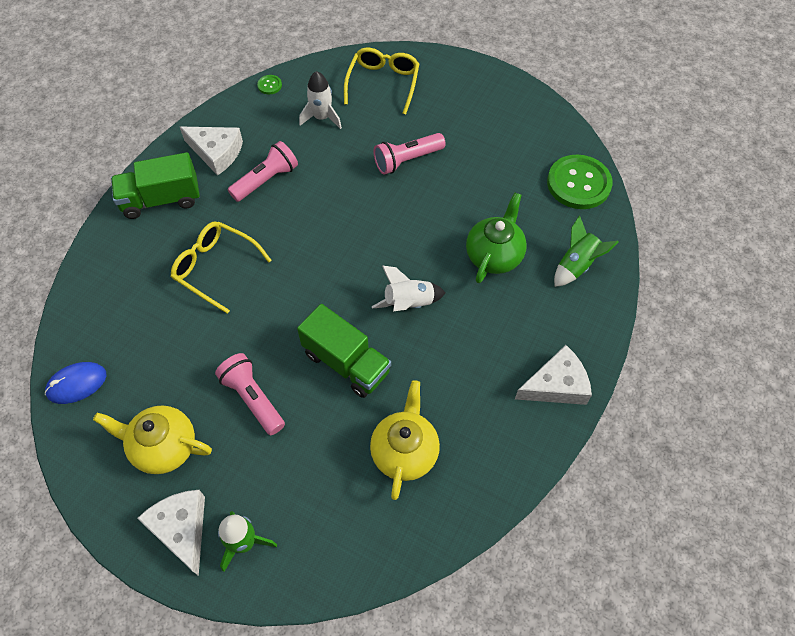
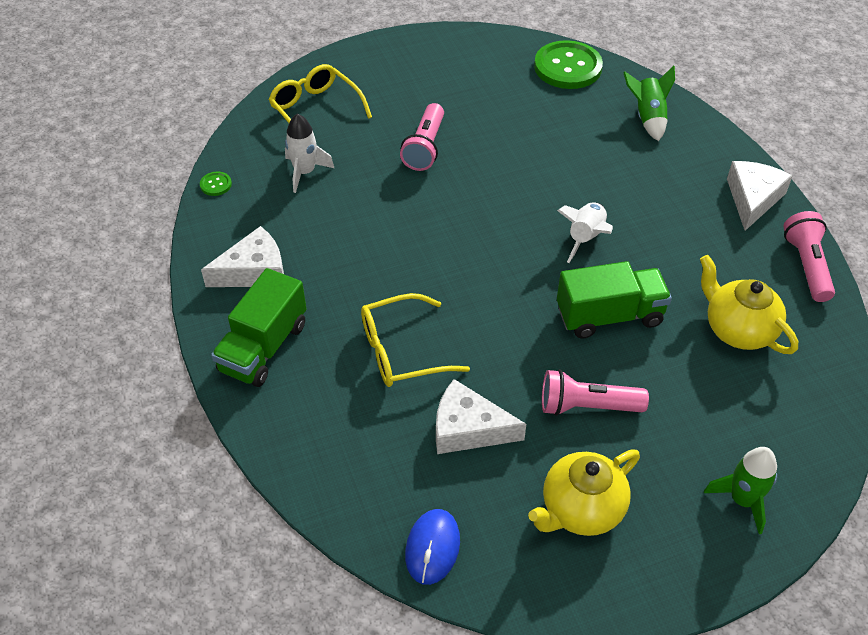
camera: 50 degrees left, 10 degrees down
white cheese [137,490,205,576] -> white cheese moved to [436,379,526,454]
pink flashlight [228,141,298,202] -> pink flashlight moved to [784,211,835,302]
green teapot [466,193,527,283] -> none

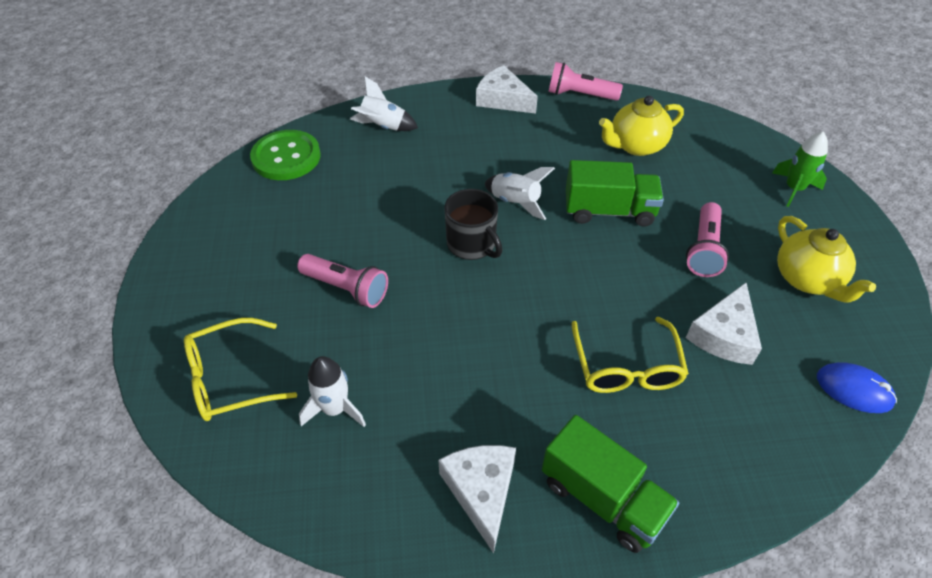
camera: 75 degrees left, 0 degrees up
green button [200,172,232,196] -> none
green truck [557,261,672,339] -> green truck turned 90 degrees clockwise [566,160,664,227]
green rocket [623,66,675,141] -> white rocket [350,77,418,131]
none -> black mug [444,189,503,260]

